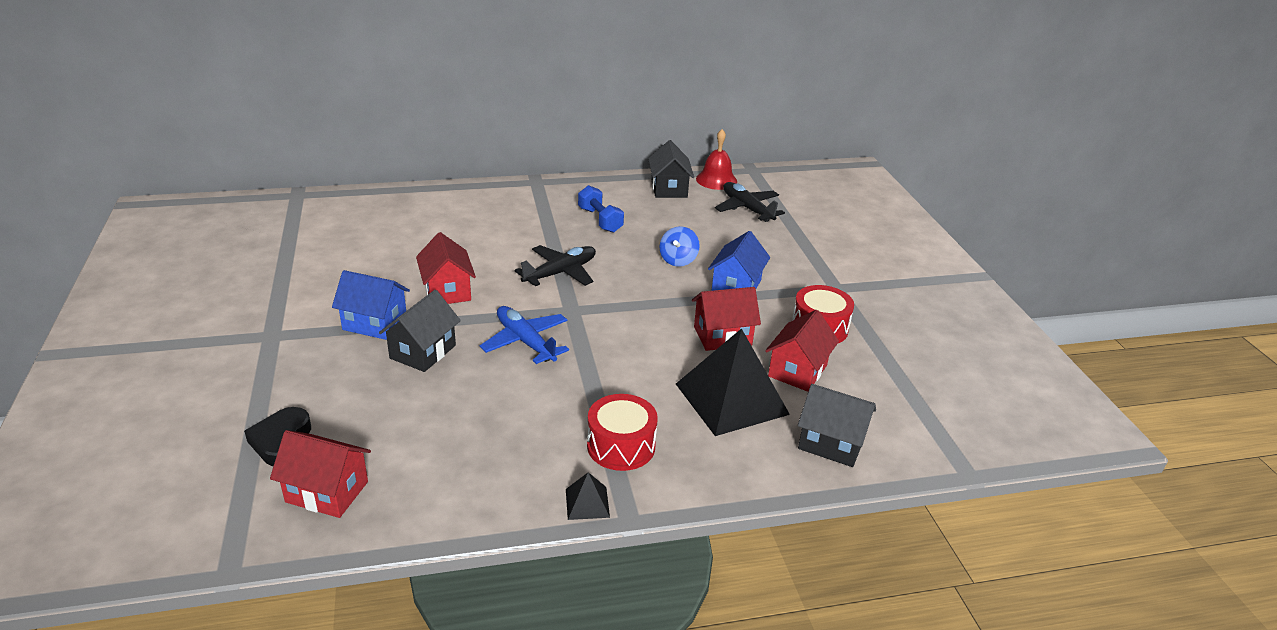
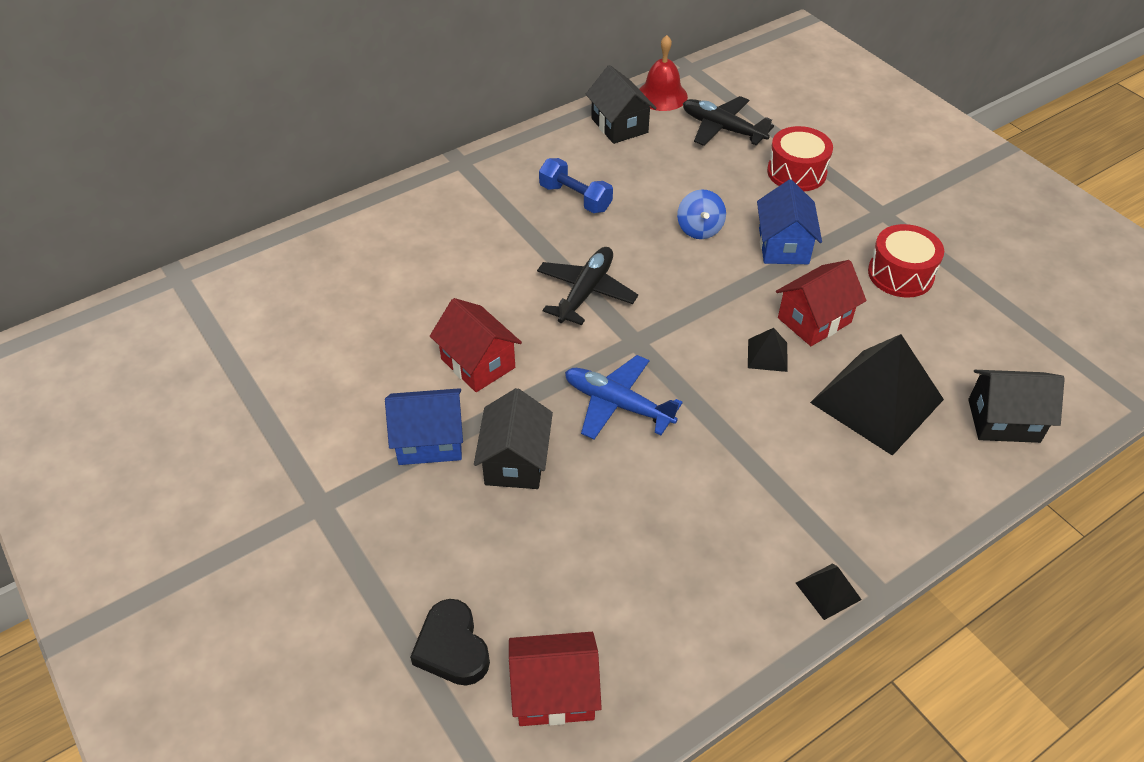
camera: 20 degrees left, 15 degrees up
red drum [587,394,658,471] -> red drum moved to [767,126,833,191]
red house [765,310,839,392] -> none
none -> black pyramid [748,328,788,372]

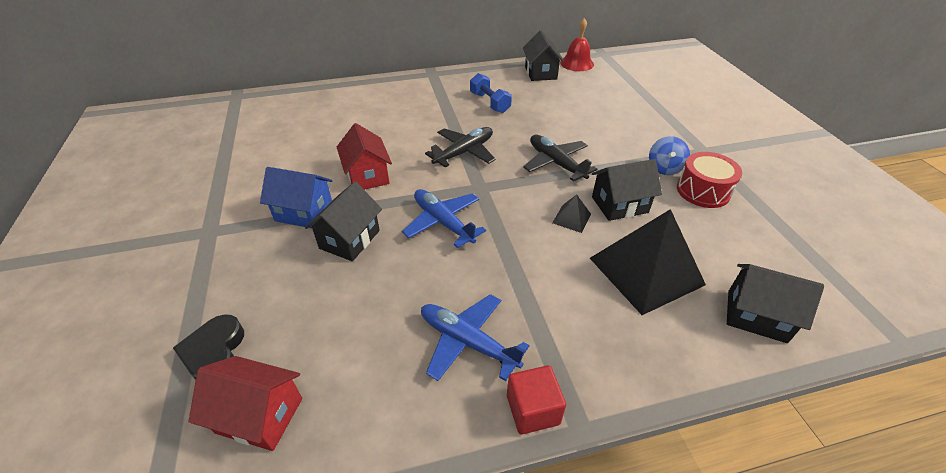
camera: 20 degrees right, 5 degrees down
blue spinning top [677,189,726,239] -> blue spinning top moved to [649,136,690,175]
black plane [683,96,774,146] -> black plane moved to [523,135,597,181]
blue house [757,179,822,264] -> none
red drum [767,126,833,191] -> none
red house [776,260,867,346] -> black house [592,159,662,221]
black pyramid [796,563,862,620] -> red cube [507,365,566,435]
none -> blue plane [421,294,530,381]

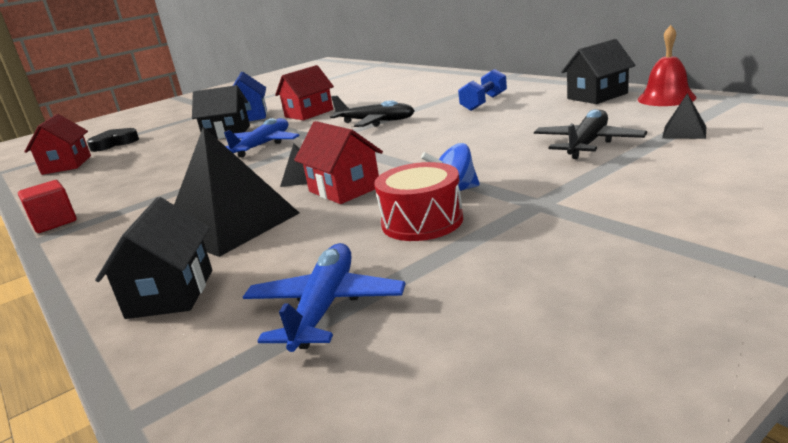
camera: 70 degrees right, 20 degrees down
blue plane [421,294,530,381] -> blue plane moved to [243,243,405,352]
black plane [523,135,597,181] -> black plane moved to [534,109,647,159]
black house [592,159,662,221] -> red house [294,121,383,204]
none -> black pyramid [662,93,706,139]

